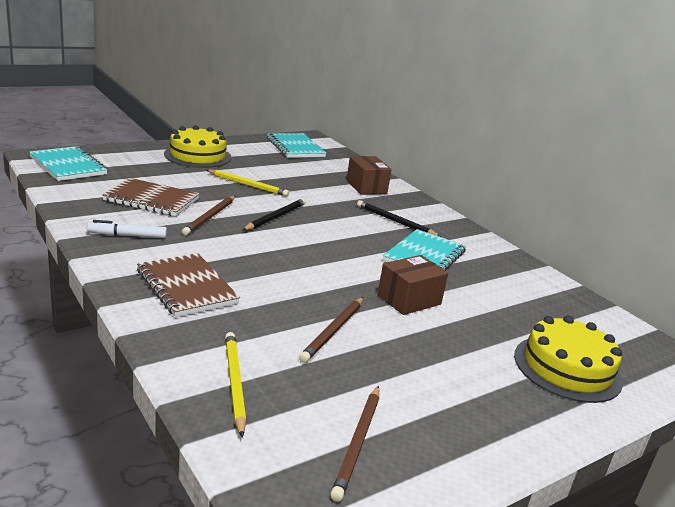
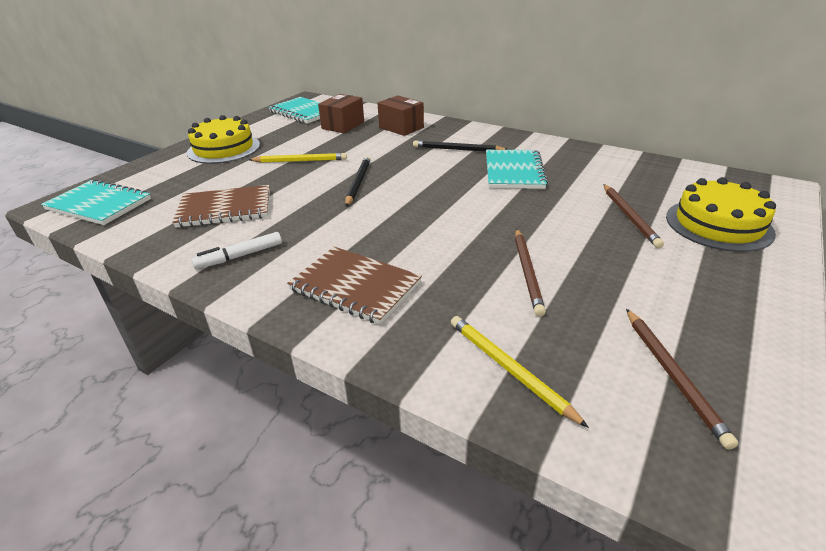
camera: 20 degrees left, 10 degrees up
brown pencil [182,196,235,235] -> brown pencil moved to [603,184,664,248]
brown box [377,255,448,315] -> brown box moved to [318,94,364,133]

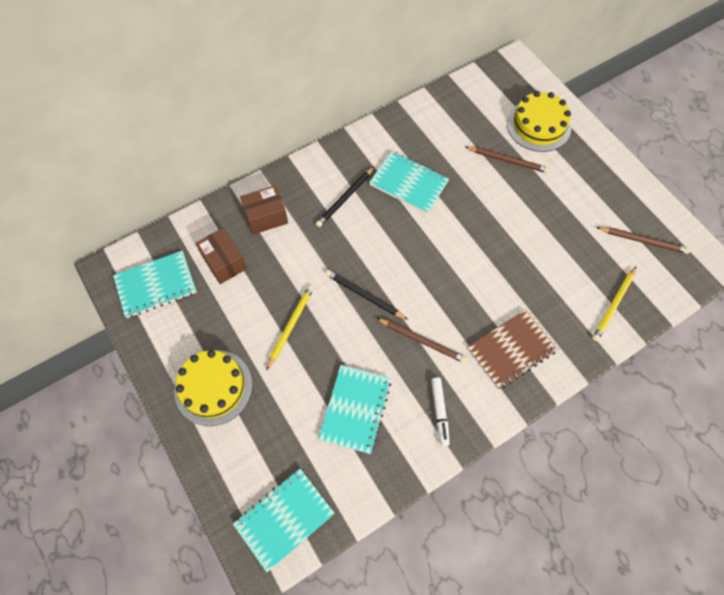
camera: 65 degrees left, 30 degrees up
brown notebook [172,185,270,228] -> turquoise notebook [318,365,391,454]
yellow pencil [451,316,589,428] -> yellow pencil turned 45 degrees counterclockwise [592,267,636,341]
brown pencil [515,229,546,316] -> brown pencil moved to [376,318,467,363]

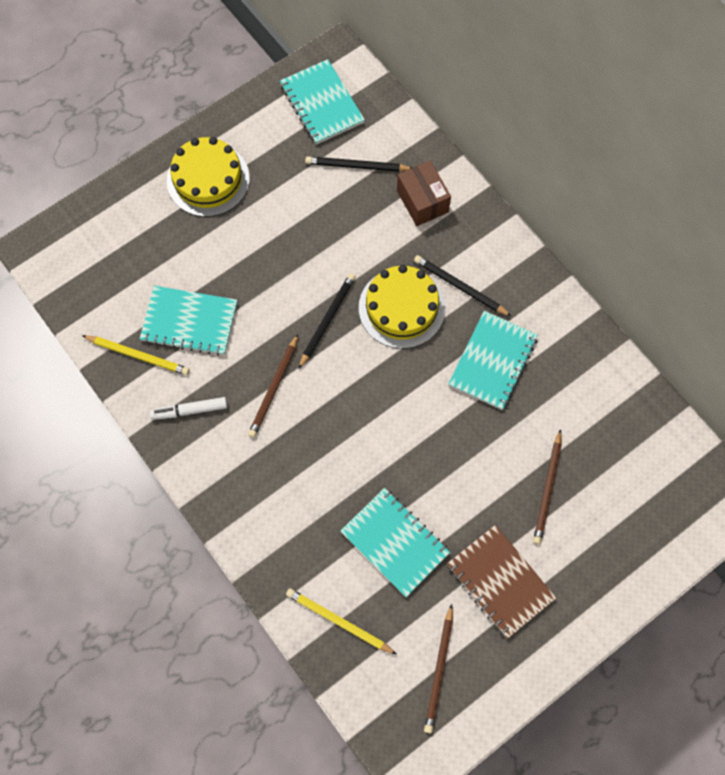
camera: 85 degrees right, 5 degrees up
brown box [195,228,247,284] -> black pencil [305,156,411,172]
turquoise notebook [233,468,335,572] -> turquoise notebook moved to [340,488,450,597]
yellow pencil [266,285,314,370] -> yellow pencil moved to [82,335,190,375]
brown notebook [467,309,559,389] -> brown notebook moved to [447,525,556,638]
yellow cake [507,91,571,152] -> yellow cake moved to [359,265,445,349]

